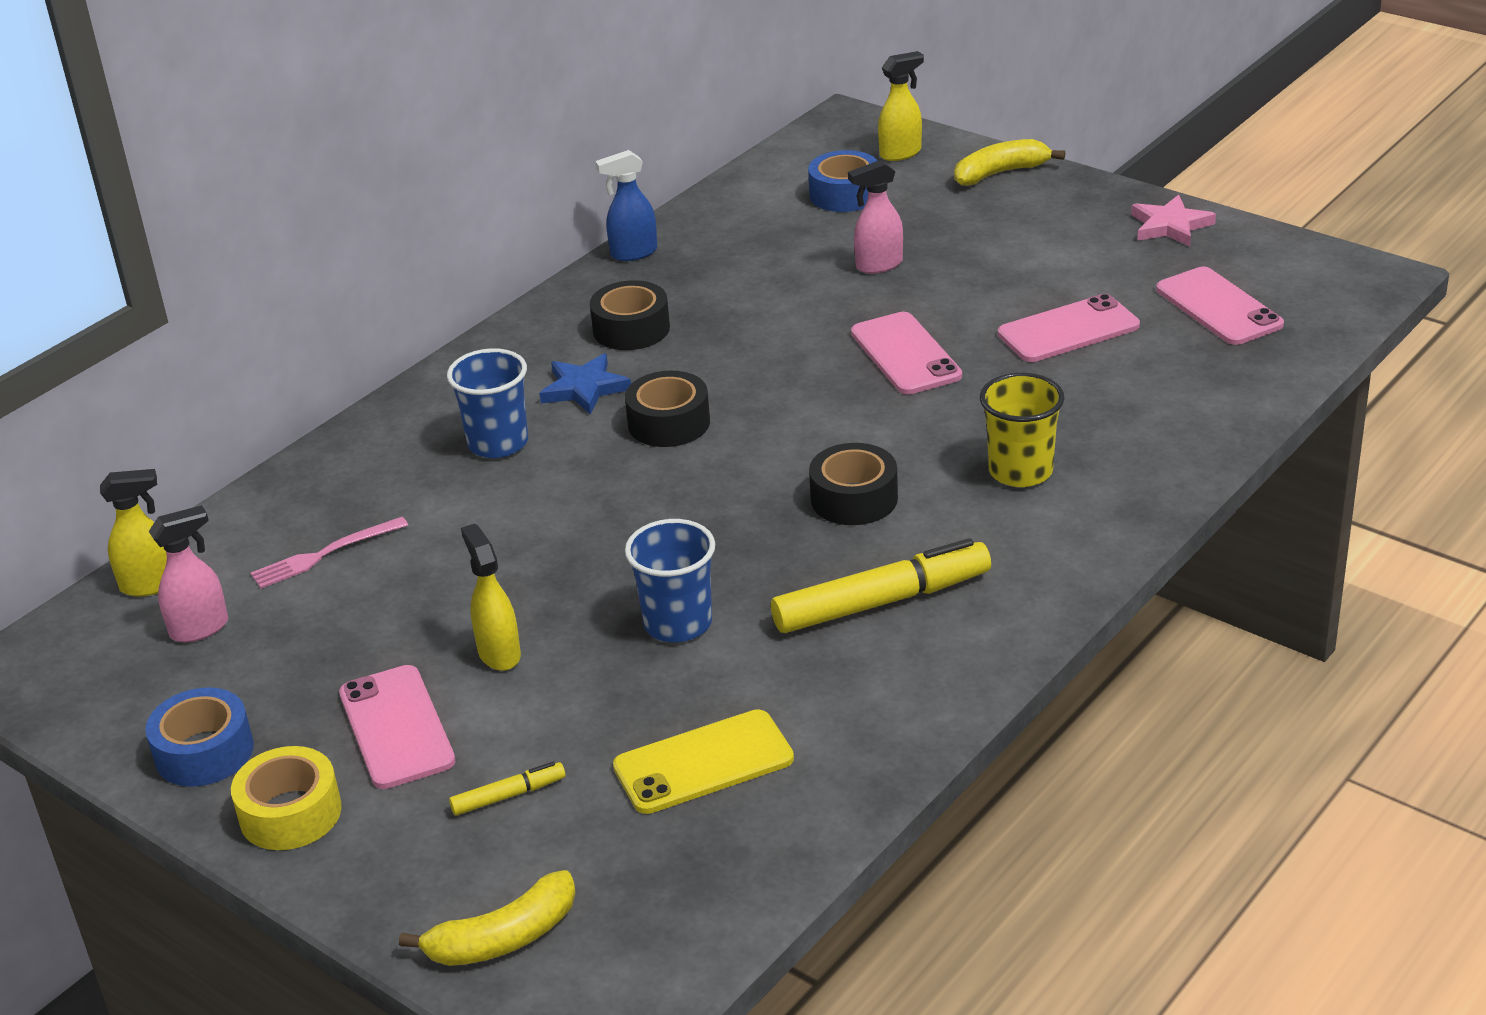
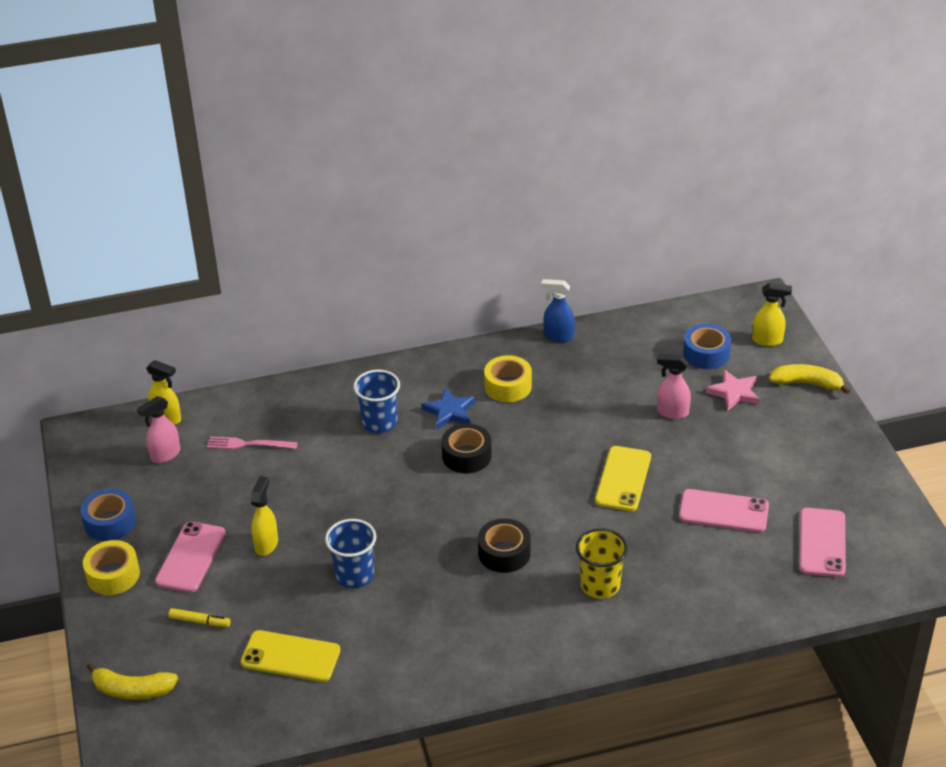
camera: 35 degrees right, 5 degrees up
pink spray bottle [149,505,228,642] -> pink spray bottle turned 135 degrees clockwise [137,396,180,463]
black tape [590,280,670,350] -> yellow tape [484,355,532,402]
yellow marker [771,538,991,633] -> none
pink phone [851,312,962,394] -> yellow phone [595,446,651,511]
pink star [1131,195,1216,246] -> pink star moved to [706,370,760,411]

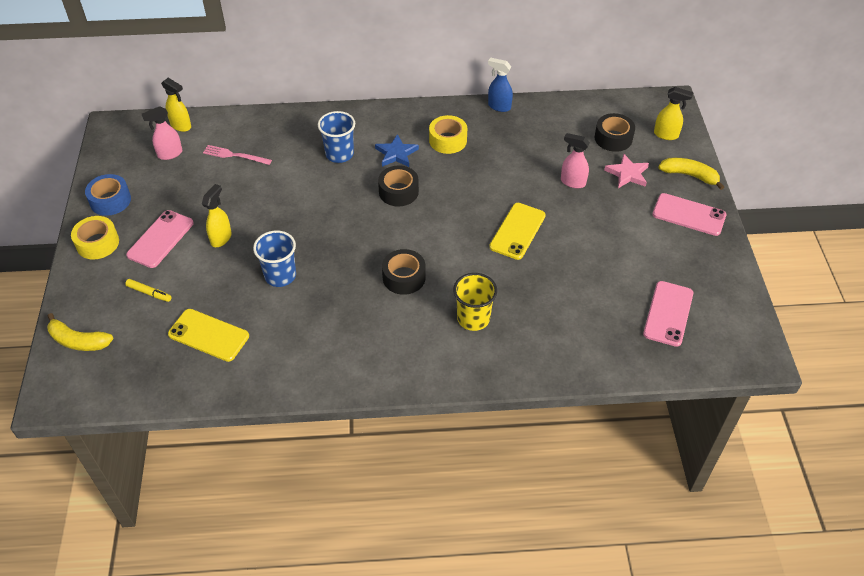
camera: 10 degrees right, 10 degrees up
pink phone [679,489,769,532] -> pink phone moved to [652,193,726,236]
blue tape [683,324,731,369] -> black tape [595,113,635,152]

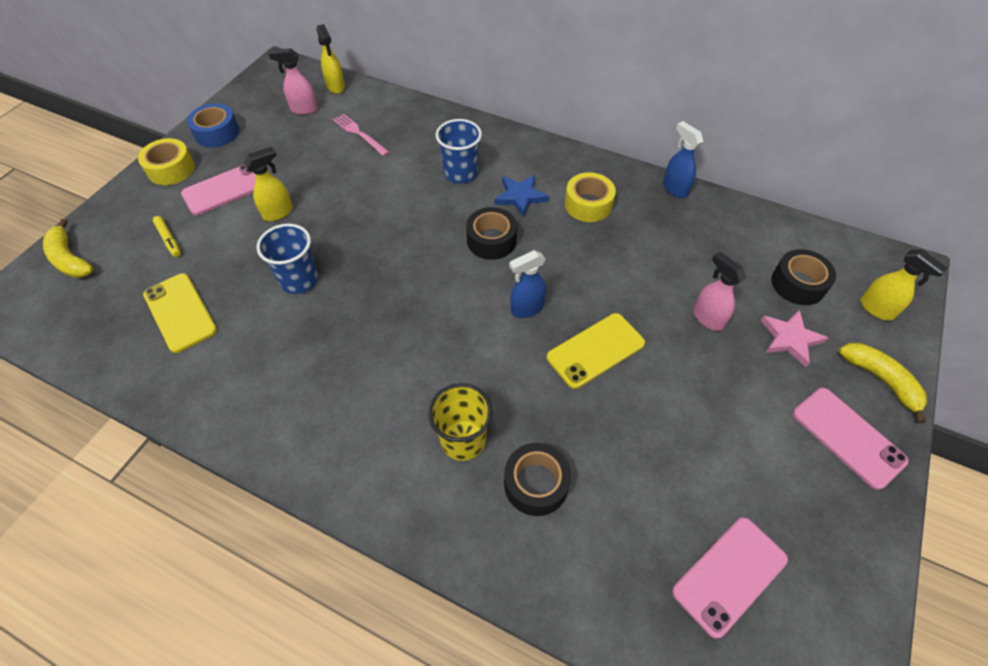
camera: 30 degrees right, 5 degrees up
black tape [382,249,426,295] -> black tape moved to [504,443,571,516]
none -> blue spray bottle [509,250,546,318]

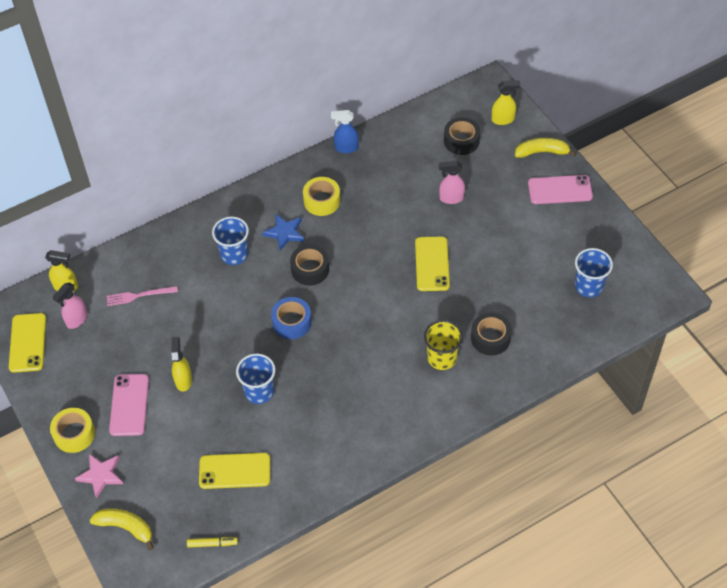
camera: 55 degrees left, 0 degrees up
yellow banana [43,219,94,278] -> yellow banana turned 150 degrees counterclockwise [90,509,154,550]
yellow marker [153,216,181,257] -> yellow marker moved to [187,537,238,548]
blue tape [187,103,239,148] -> blue tape moved to [271,297,312,339]
blue spray bottle [509,250,546,318] -> none
pink phone [672,517,788,638] -> blue cup [575,248,613,297]
pink star [760,310,828,367] -> pink star moved to [75,454,123,499]
none -> yellow phone [9,313,46,373]

